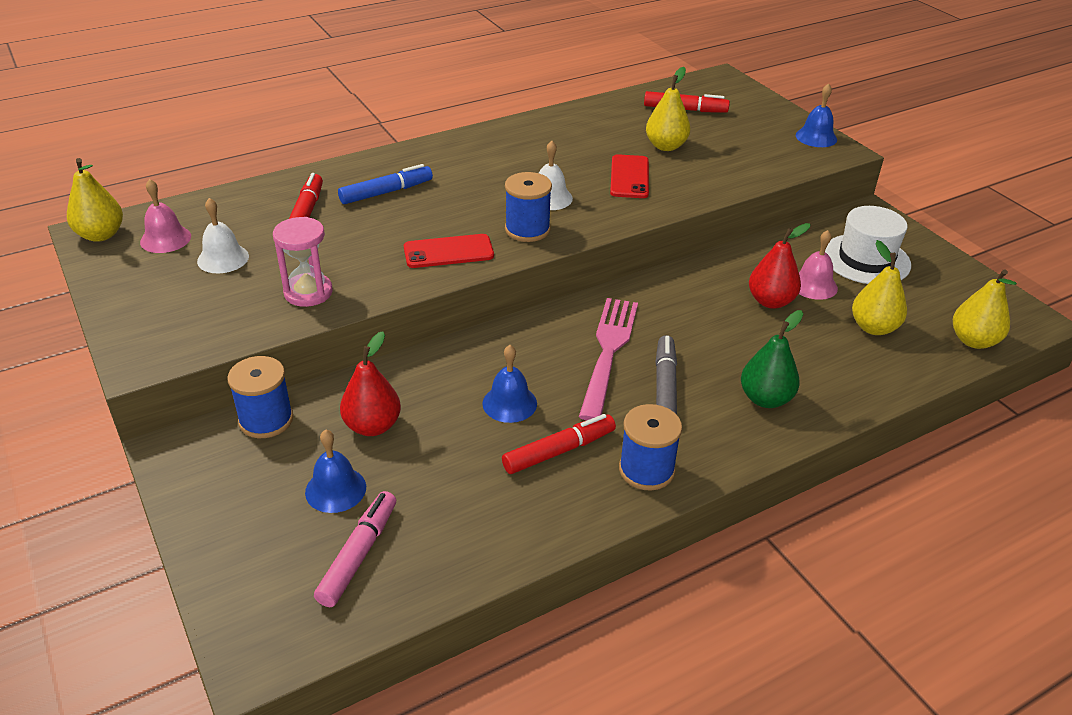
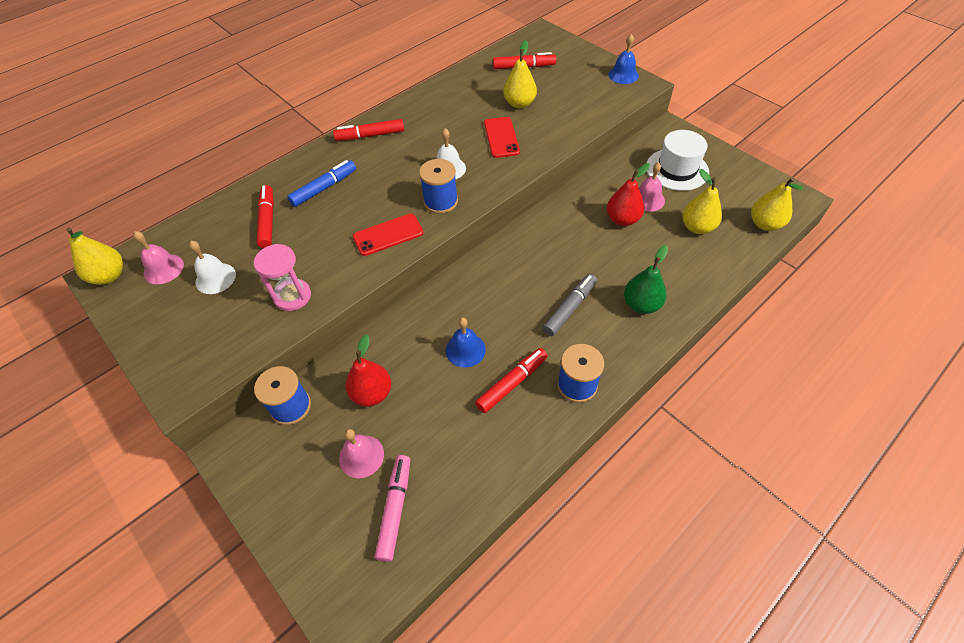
camera: 10 degrees left, 15 degrees up
blue bell [305,429,366,513] -> pink bell [339,429,384,478]
pink fork [579,298,638,421] -> none
grey marker [655,335,677,415] -> grey marker turned 45 degrees clockwise [543,274,597,336]
none -> red marker [333,119,404,141]

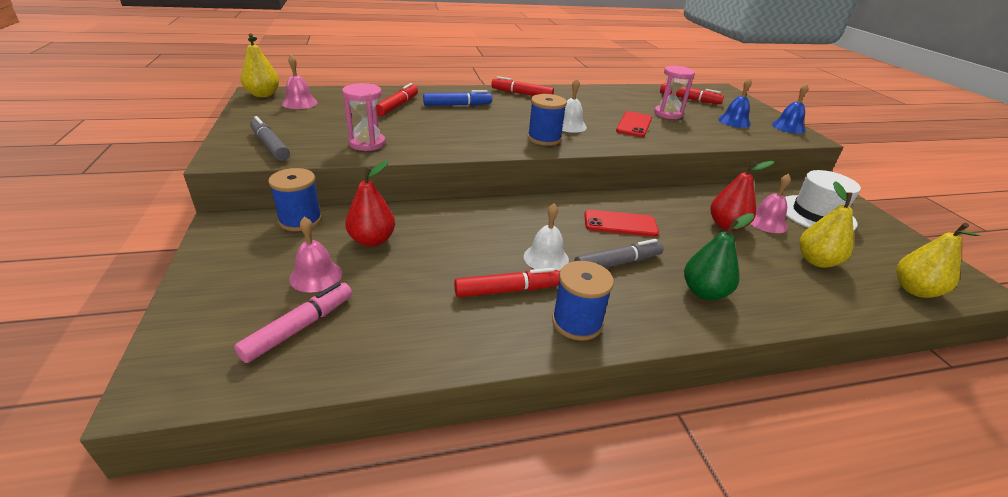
camera: 25 degrees right, 20 degrees down
white bell [189,241,236,294] -> white bell moved to [524,203,569,271]
red phone [353,214,423,256] -> red phone moved to [584,210,659,237]
blue bell [446,317,486,368] -> blue bell moved to [718,78,752,128]
yellow pear [503,40,537,108] -> pink hourglass [654,66,695,119]
none -> grey marker [250,116,290,161]

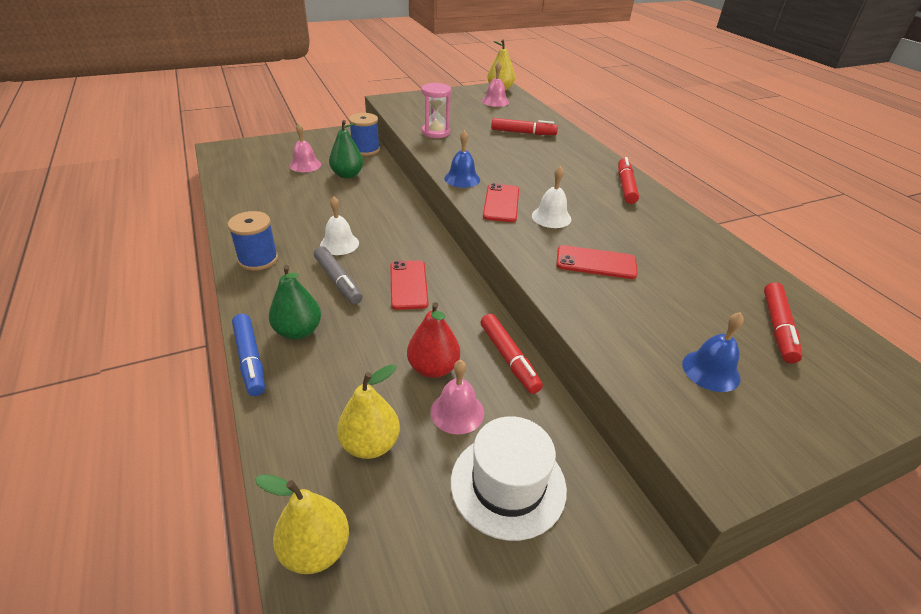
camera: 80 degrees right, 5 degrees up
pink marker [234,282,352,363] -> none
grey marker [250,116,290,161] -> none
red pear [345,161,395,247] -> green pear [329,120,363,178]
blue marker [423,90,492,106] -> blue marker moved to [232,314,265,396]
red marker [454,268,560,297] -> red marker moved to [481,314,543,394]
blue spool [528,94,567,146] -> red phone [483,183,519,222]
pink hourglass [654,66,695,119] -> none
blue bell [772,83,808,134] -> blue bell moved to [444,130,480,188]

